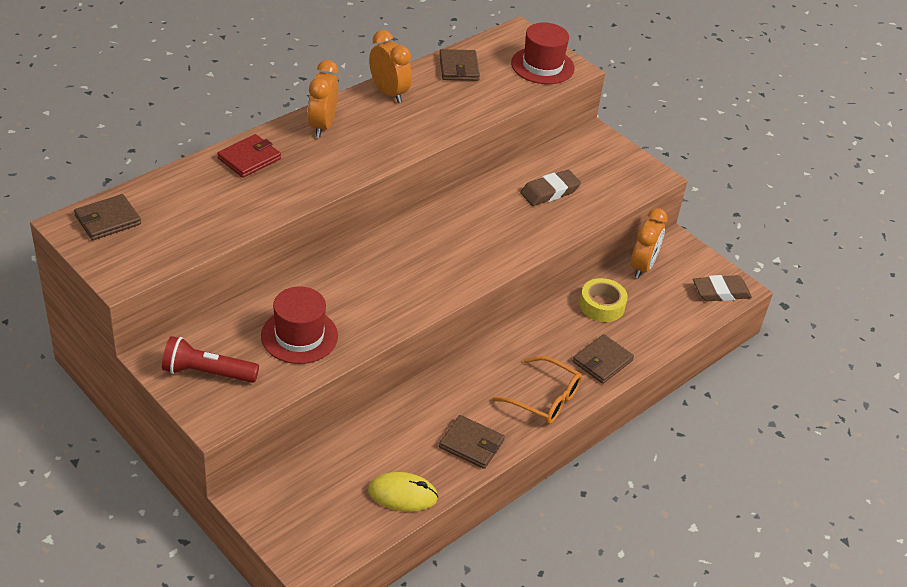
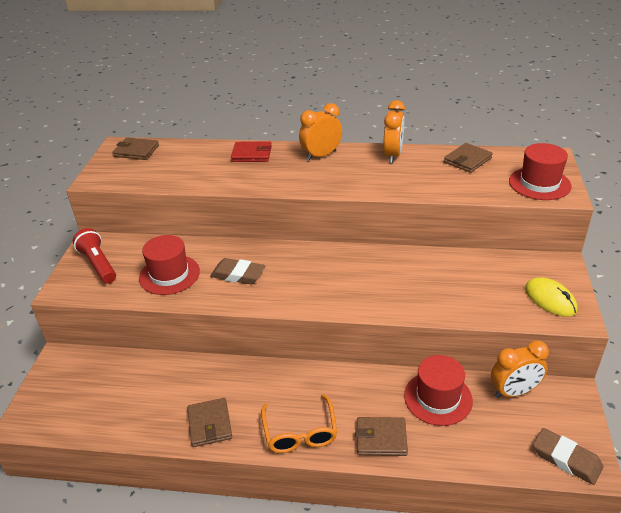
camera: 55 degrees right, 5 degrees down
yellow mouse [368,472,438,512] -> yellow mouse moved to [525,277,577,317]
brown eraser [520,170,581,206] -> brown eraser moved to [210,258,265,284]
yellow tape [579,278,628,322] -> red hat [404,355,473,426]

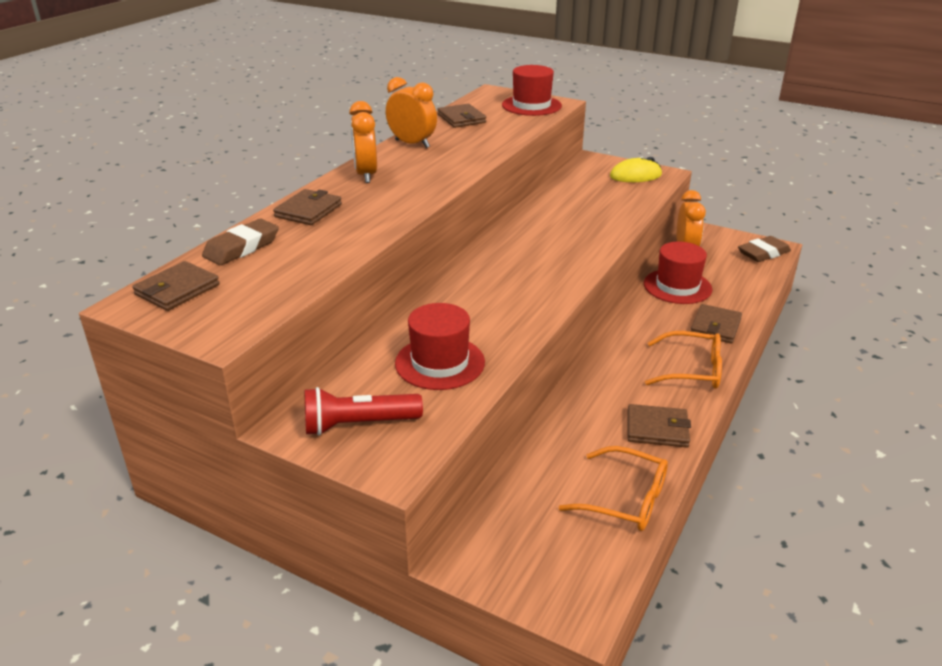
camera: 70 degrees left, 5 degrees down
brown eraser [210,258,265,284] -> brown eraser moved to [202,219,279,265]
red wallet [231,141,272,162] -> brown wallet [273,189,342,225]
none -> orange glasses [559,446,668,531]

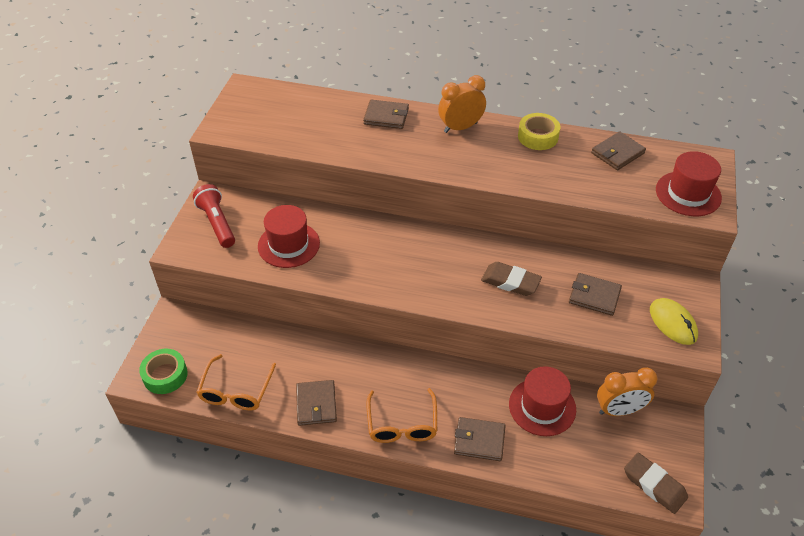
camera: 75 degrees right, 15 degrees up
brown wallet [132,261,220,311] -> brown wallet moved to [569,273,622,316]
brown eraser [202,219,279,265] -> brown eraser moved to [481,262,542,296]
orange clock [386,77,437,148] -> yellow tape [518,113,560,150]
none -> green tape [139,349,188,394]

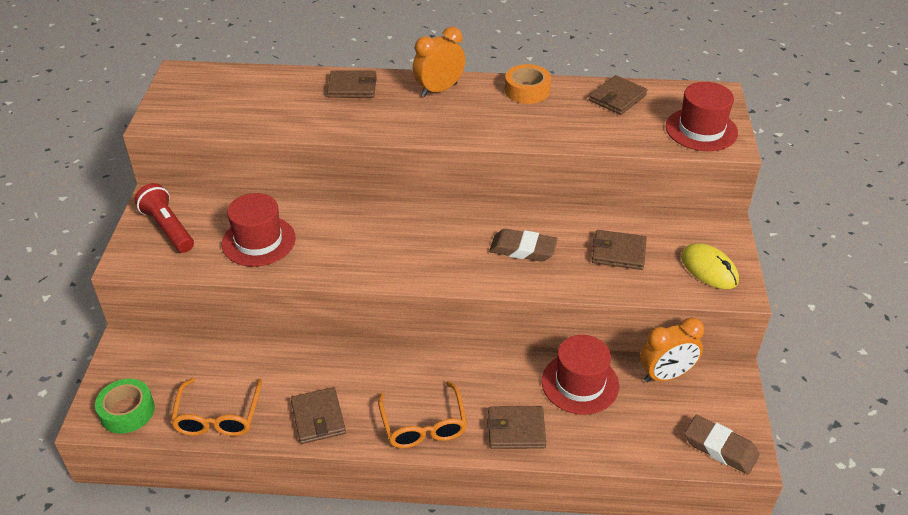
camera: 10 degrees left, 5 degrees down
yellow tape [518,113,560,150] -> orange tape [505,64,551,104]

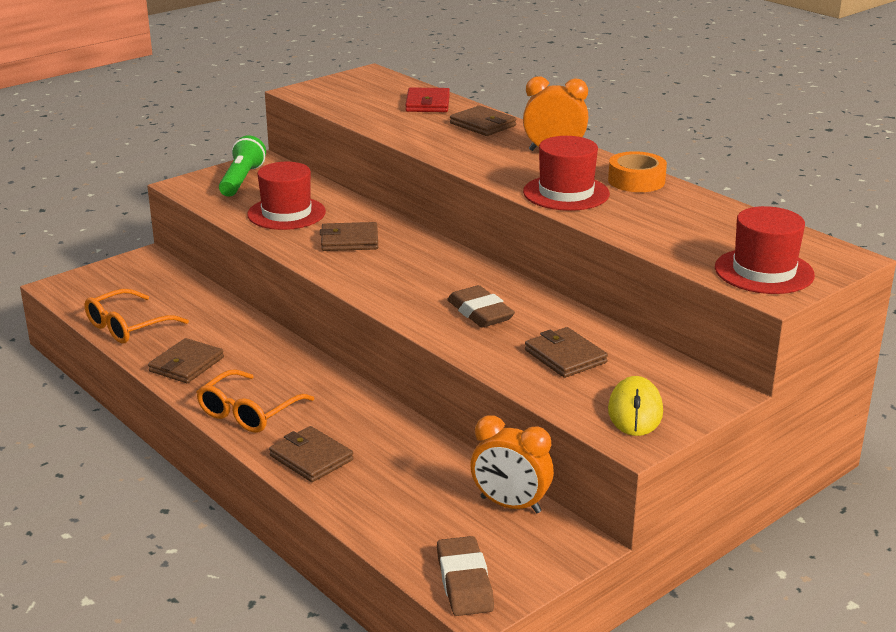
camera: 45 degrees right, 15 degrees down
green tape [95,379,155,434] -> none
red flashlight [134,183,194,253] -> green flashlight [219,135,266,196]
red hat [542,335,619,415] -> red hat moved to [523,136,610,211]
brown wallet [589,75,647,115] -> brown wallet moved to [320,222,378,251]
none -> red wallet [405,88,450,112]

